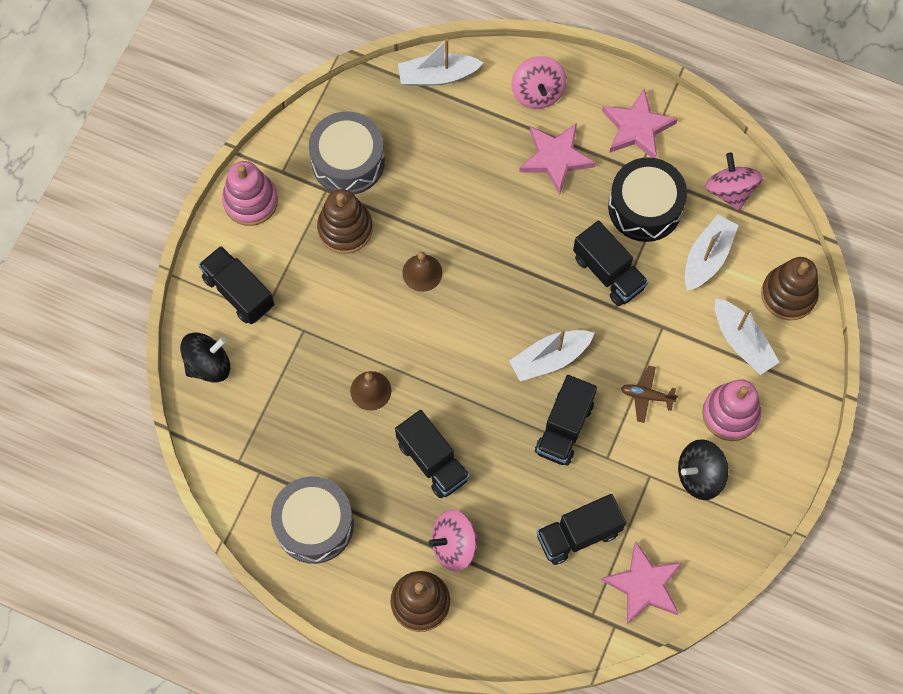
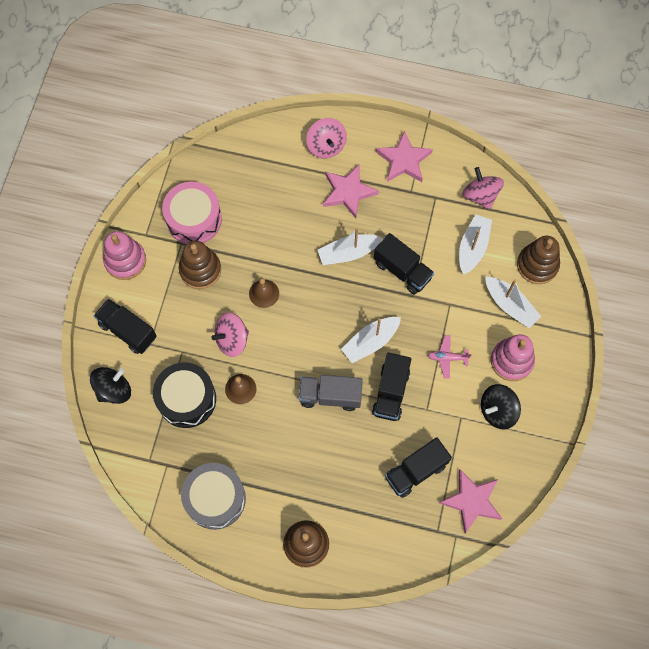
camera: 10 degrees left, 0 degrees up
grey drum [309,111,385,195] -> pink drum [162,182,222,244]
black truck [395,410,470,498] -> none
white boat [398,39,484,86] -> white boat moved to [318,228,383,265]
pink spinning top [428,510,479,571] -> pink spinning top moved to [211,313,249,357]
black drum [608,157,687,242] -> black drum moved to [153,362,216,428]
brown plane [621,366,678,423] -> pink plane [428,335,472,379]
none -> grey truck [299,375,363,411]

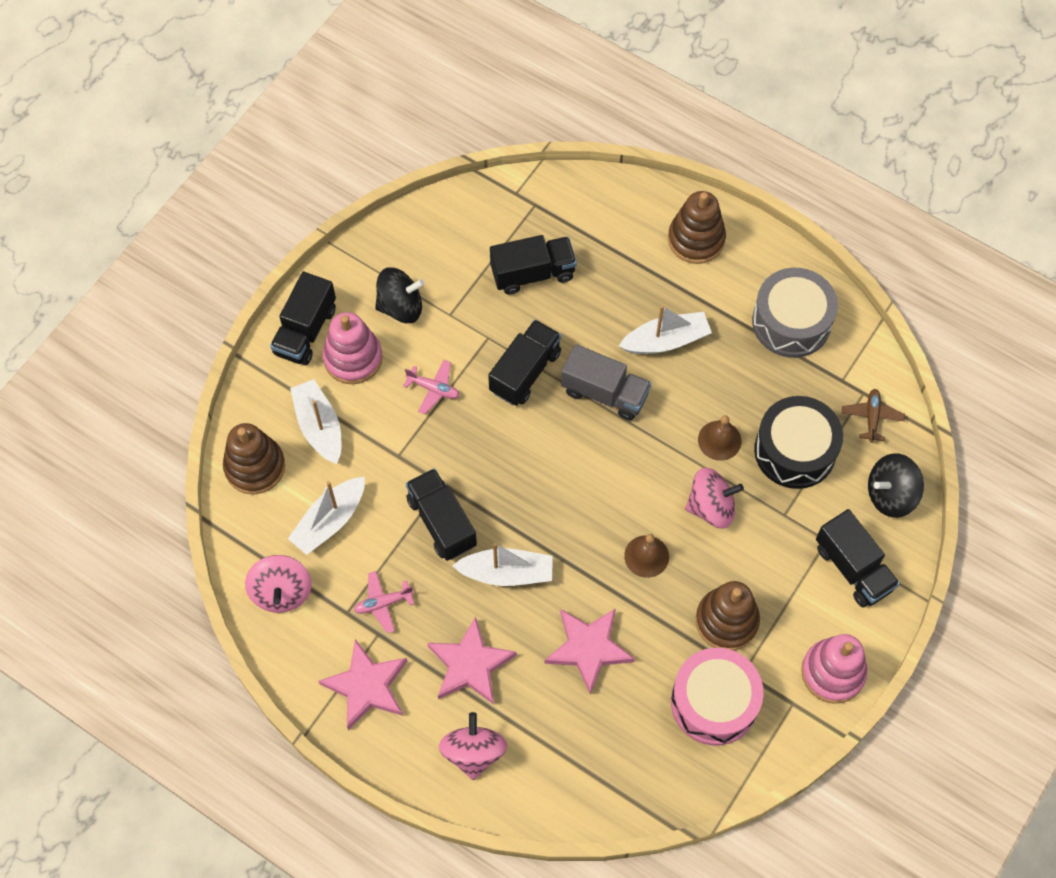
camera: 160 degrees left, 5 degrees down
white boat [341,317,401,363] -> white boat moved to [619,305,712,354]
pink star [439,470,502,533] -> pink star moved to [545,608,635,694]
none -> black truck [270,272,336,365]
none -> pink plane [354,571,414,633]
none -> brown plane [842,389,905,443]

